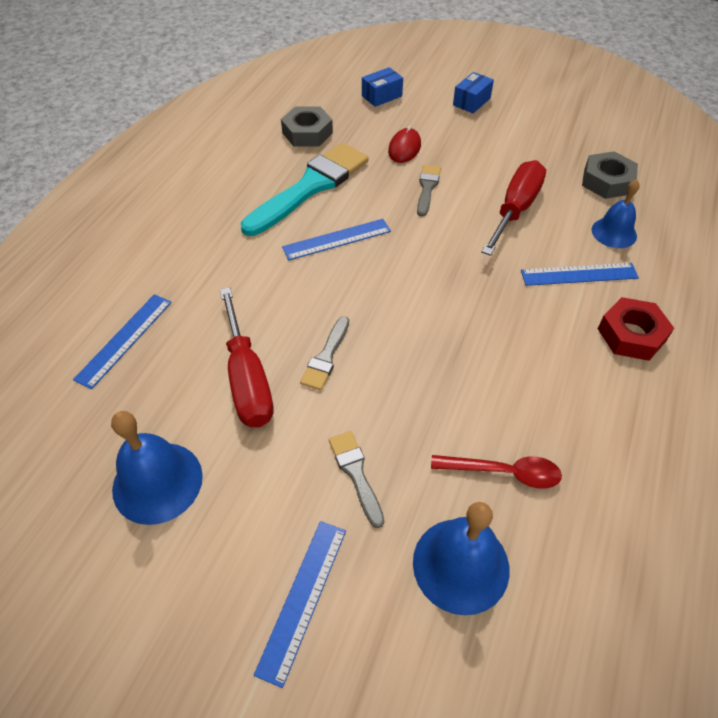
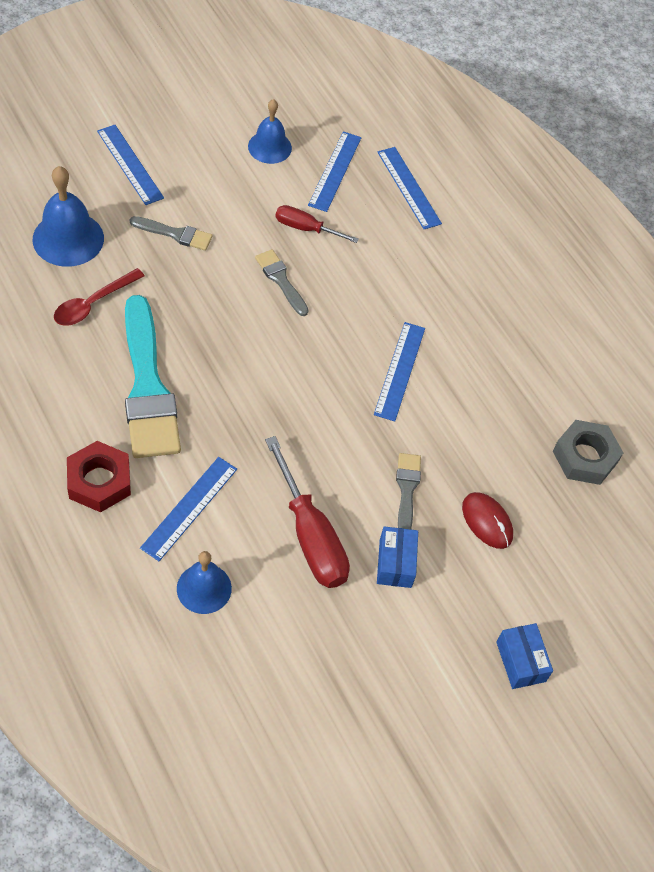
camera: 120 degrees right, 5 degrees up
blue bell [111,411,203,525] -> blue bell [248,99,292,164], size x0.67
red screwdriver [220,287,274,427] -> red screwdriver [275,205,359,243], size x0.58
turquoise brush [241,143,369,236] -> turquoise brush moved to [125,295,181,458]
blue box [362,67,403,107] -> blue box moved to [377,526,418,588]
grey brush [417,165,441,217] -> grey brush turned 135 degrees counterclockwise [396,453,421,529]
grey nut [582,151,638,199] -> none
none -> blue ruler [308,131,361,212]

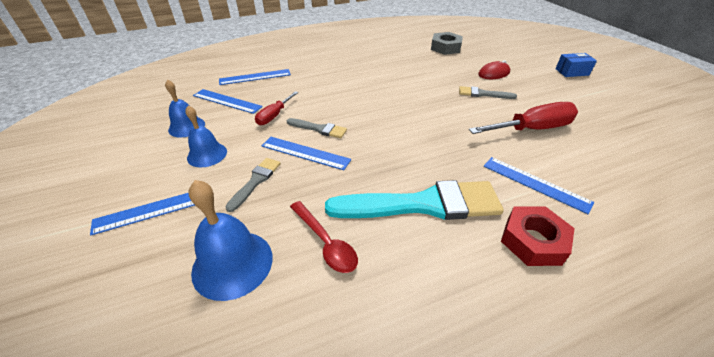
camera: 75 degrees left, 15 degrees down
blue bell [177,551,232,614] -> blue bell moved to [185,106,227,167]
grey brush [255,249,309,316] -> grey brush turned 135 degrees counterclockwise [287,118,347,138]
blue ruler [374,322,425,421] -> blue ruler moved to [262,137,351,170]
blue box [377,526,418,588] -> none

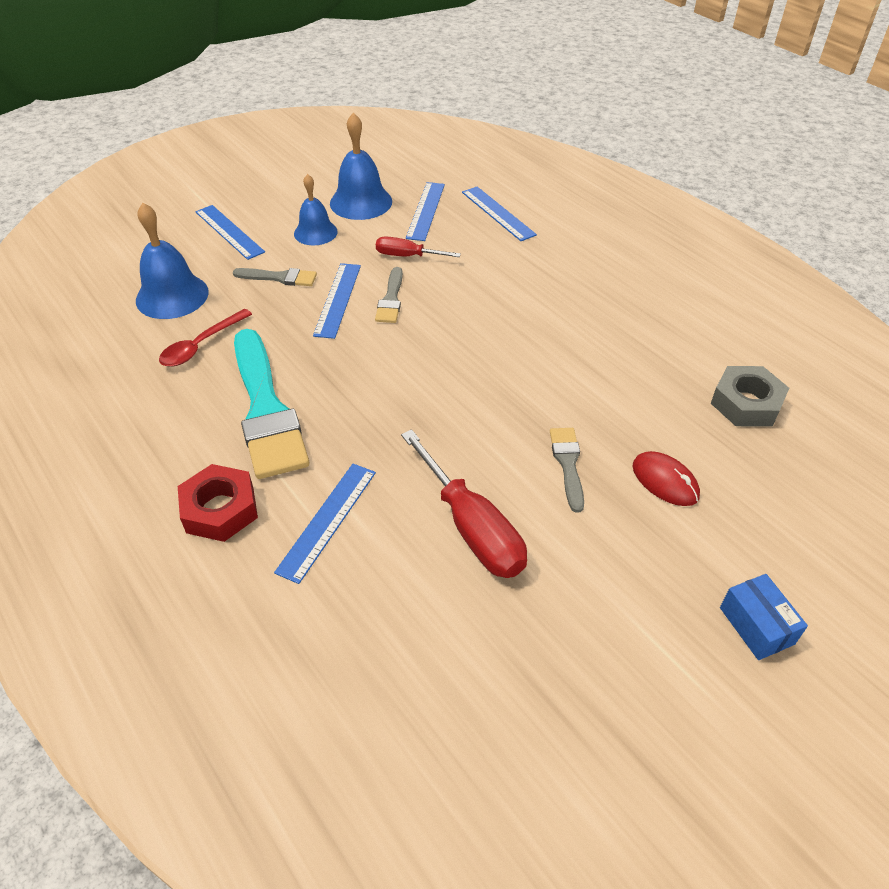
camera: 75 degrees right, 5 degrees up
blue bell [165,80,205,137] -> blue bell [330,113,392,220], size x1.50

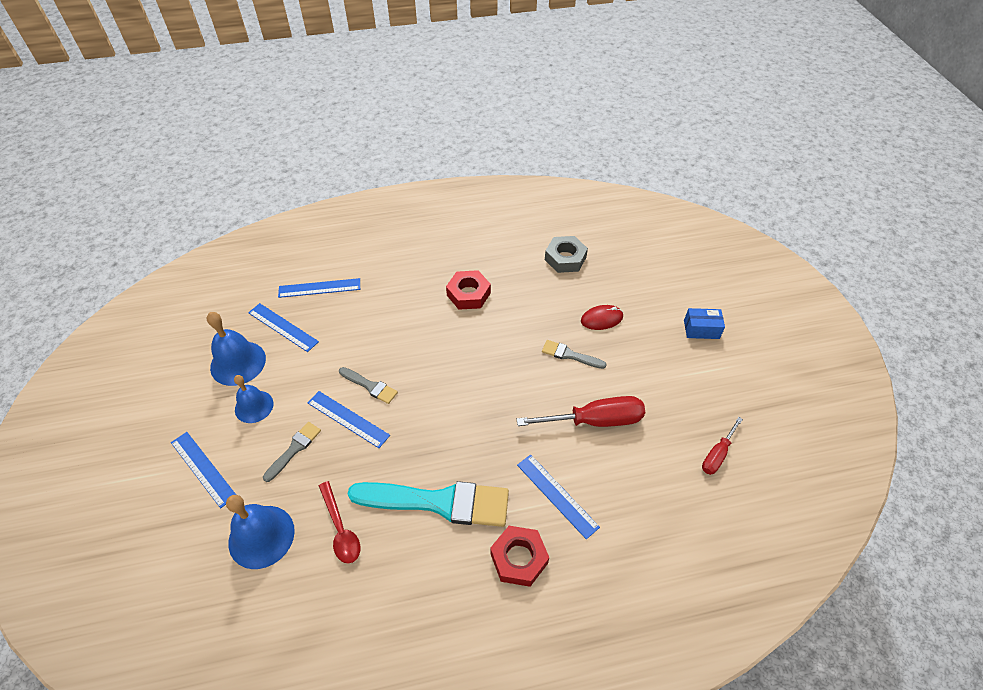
camera: 65 degrees left, 5 degrees up
blue ruler [195,205,265,260] -> blue ruler turned 60 degrees clockwise [171,432,236,508]
red screwdriver [376,236,461,257] -> red screwdriver moved to [702,417,743,475]
none -> red nut [446,270,491,310]

